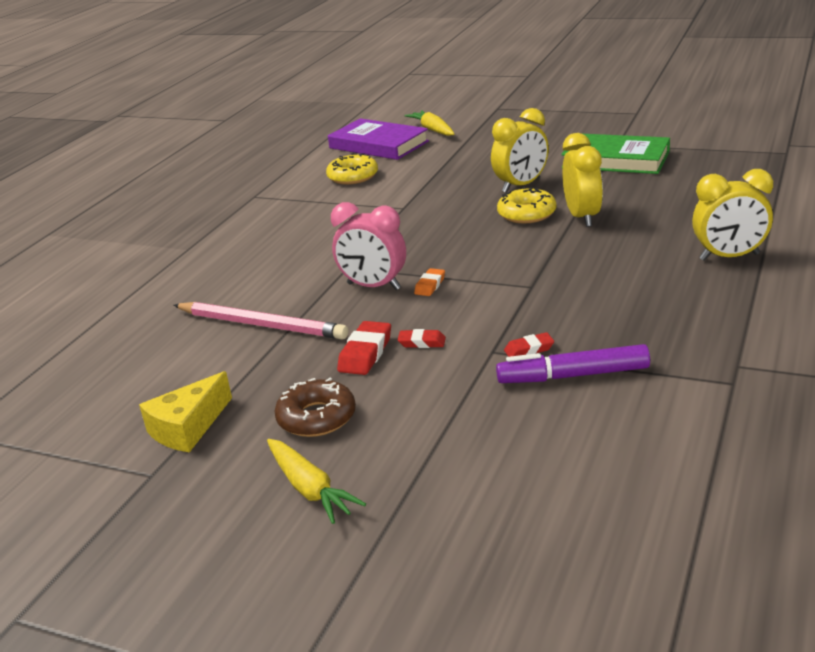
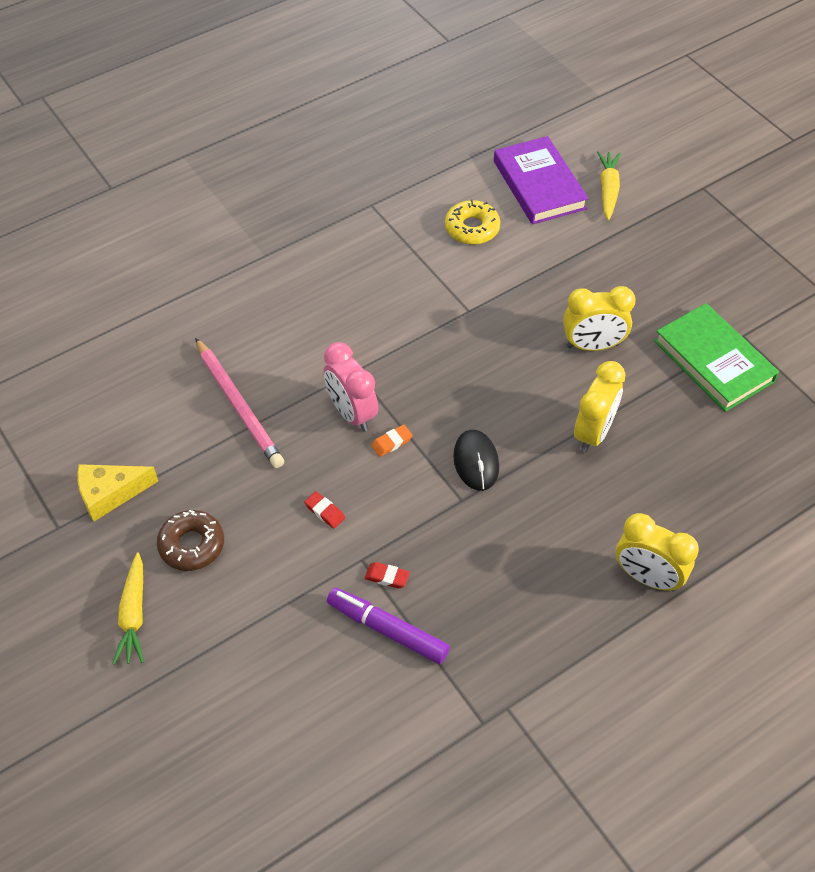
camera: 30 degrees right, 25 degrees up
red eraser [337,321,391,375] -> none
yellow donut [497,187,556,223] -> none
none -> black mouse [453,430,499,491]

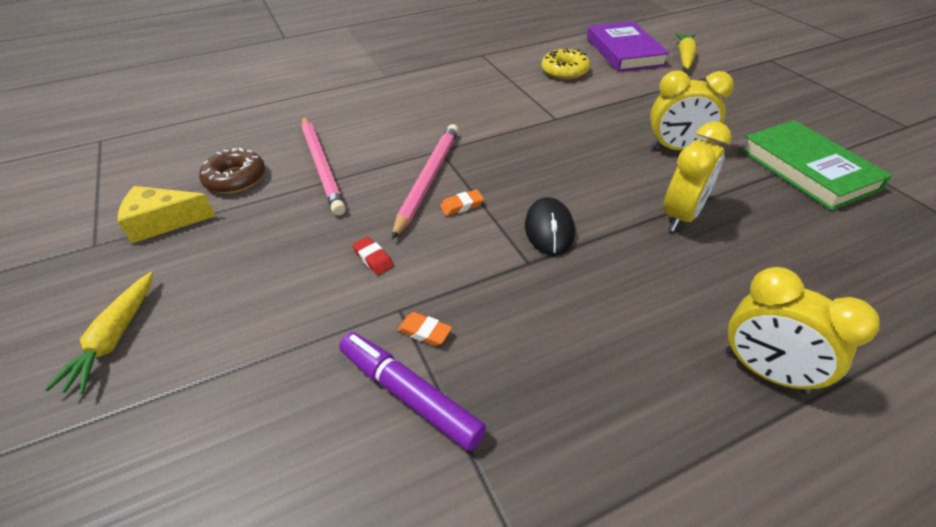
camera: 10 degrees right, 10 degrees down
brown donut [157,510,224,571] -> brown donut moved to [199,148,265,194]
pink clock [324,342,378,432] -> pink pencil [392,124,459,239]
red eraser [365,562,410,589] -> orange eraser [397,312,452,346]

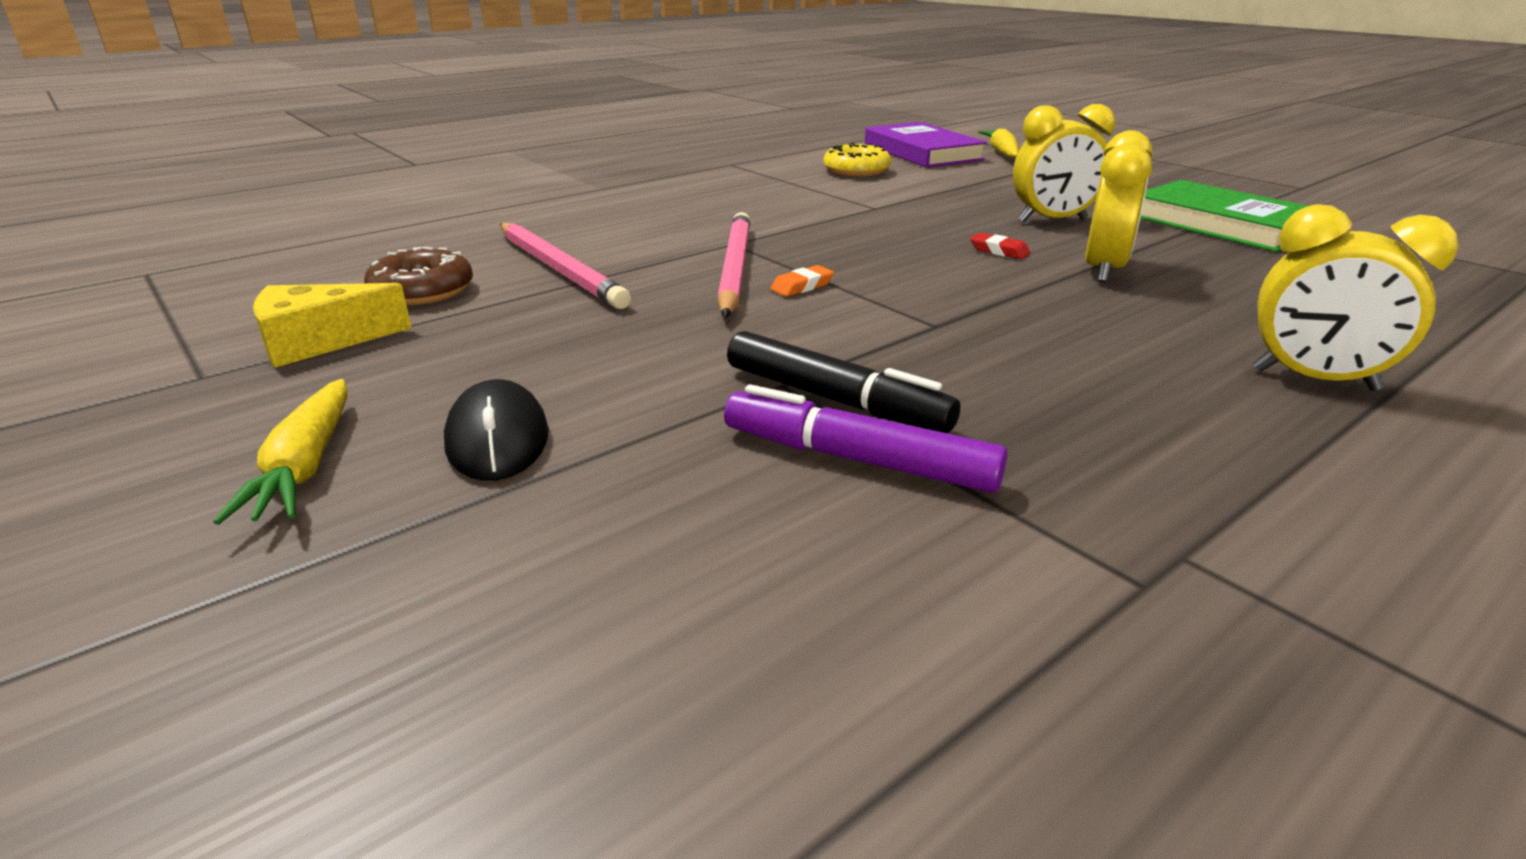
camera: 15 degrees left, 15 degrees down
red eraser [352,237,394,275] -> red eraser moved to [970,233,1031,259]
orange eraser [397,312,452,346] -> black marker [727,331,961,433]
black mouse [525,197,575,256] -> black mouse moved to [444,379,549,481]

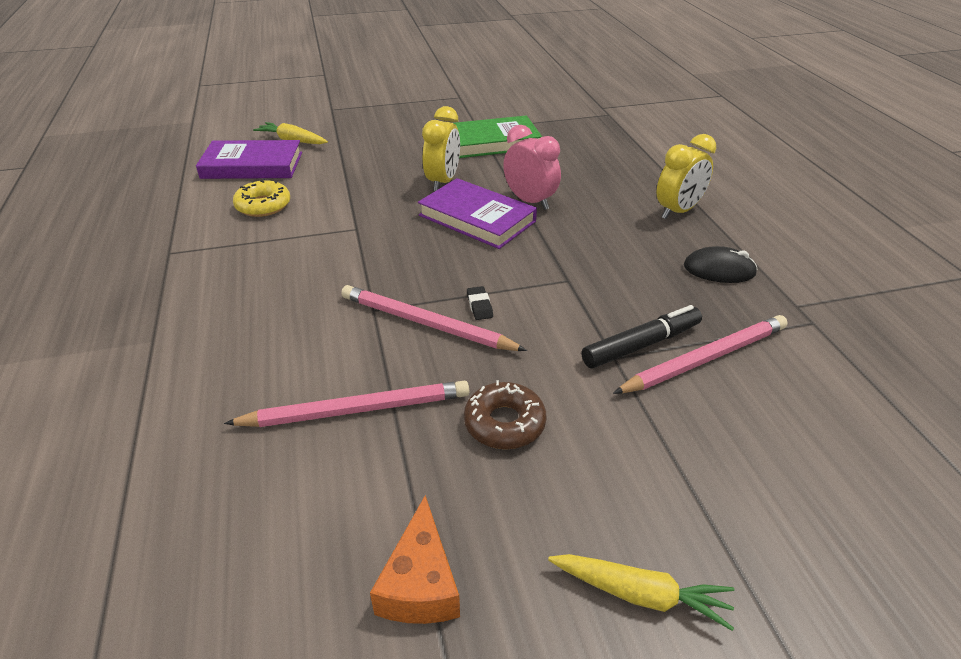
camera: 65 degrees left, 10 degrees up
yellow cheese [253,283,412,368] -> orange cheese [370,495,460,624]
brown donut [364,247,473,305] -> brown donut moved to [464,380,546,449]
black mouse [444,379,549,481] -> black mouse moved to [684,246,758,283]
purple marker [724,384,1007,493] -> pink pencil [613,315,787,394]
orange eraser [770,265,834,297] -> black eraser [467,286,493,320]
red eraser [970,233,1031,259] -> purple book [418,178,537,249]
yellow clock [1085,130,1152,283] -> pink clock [503,125,561,210]

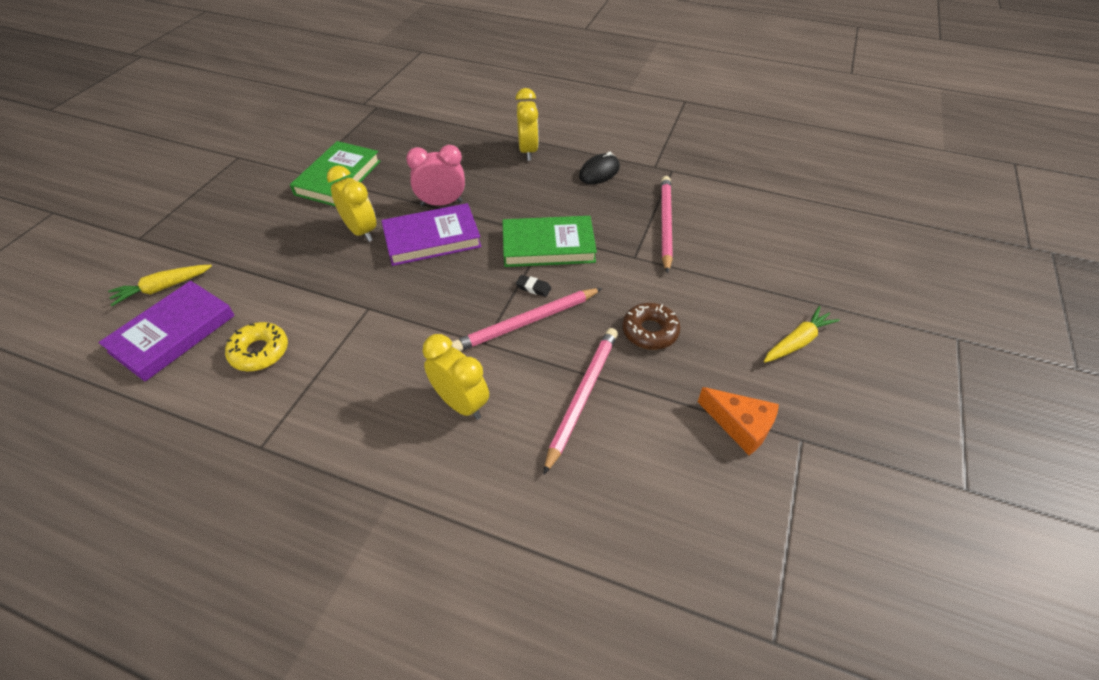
camera: 55 degrees left, 10 degrees up
black marker [581,305,702,368] -> none
none -> yellow clock [422,334,489,420]
none -> green book [502,216,597,267]

